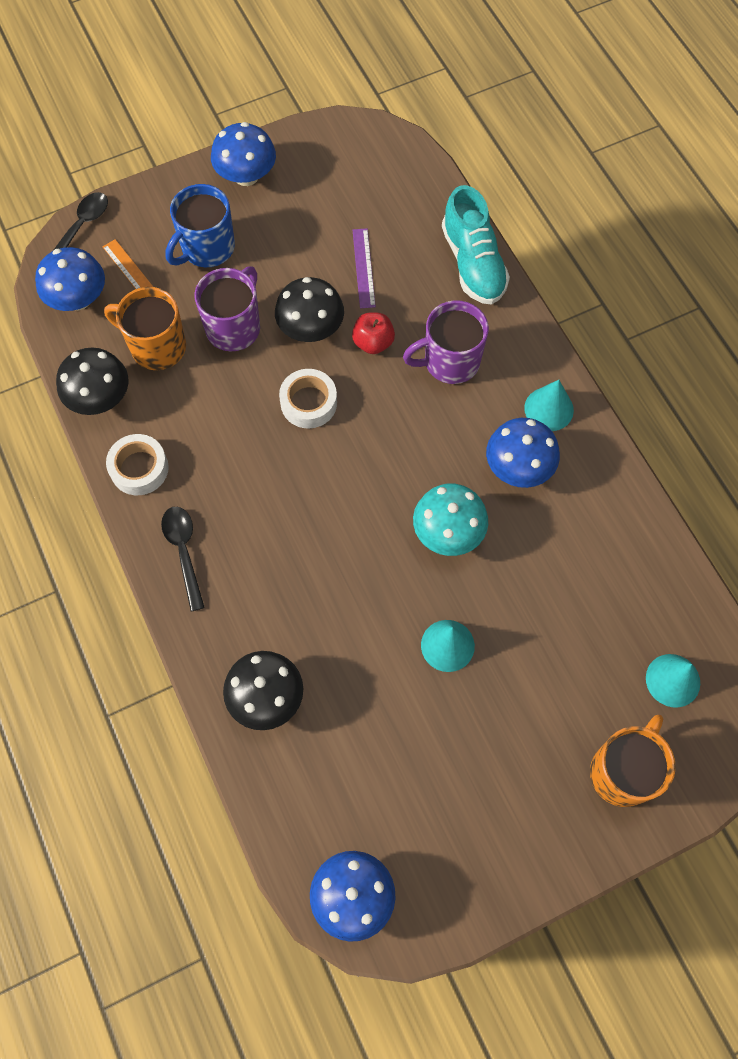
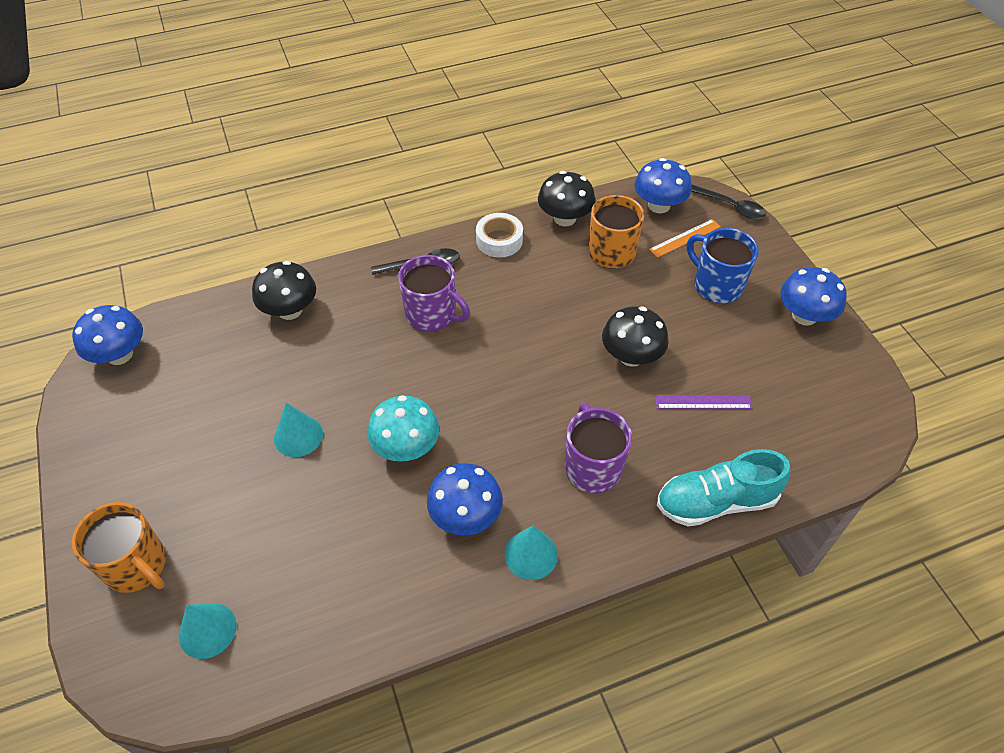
camera: 95 degrees right, 15 degrees down
purple mug [194,266,260,351] -> purple mug moved to [398,255,470,332]
white tape [279,369,337,428] -> none
red apple [352,312,395,354] -> none

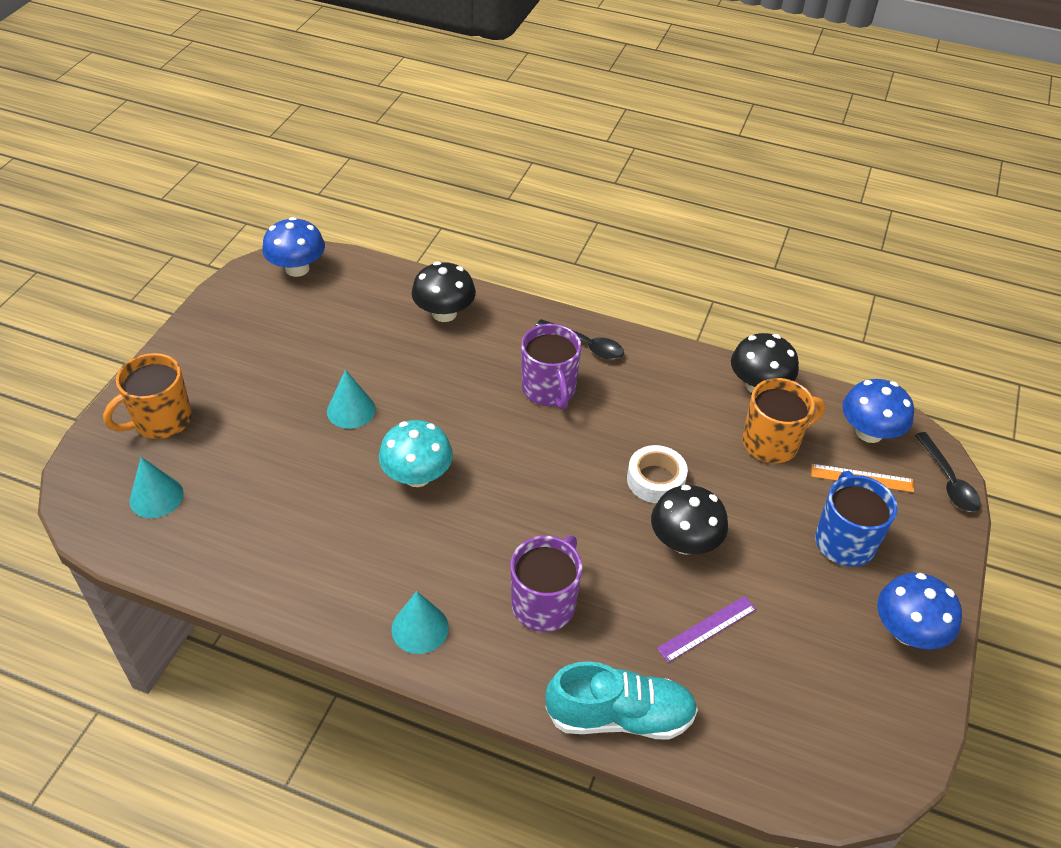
camera: 40 degrees right, 5 degrees down
orange mug [72,502,166,593] -> orange mug turned 60 degrees clockwise [103,353,192,439]
blue mushroom [427,463,503,536] -> none
white tape [476,213,523,258] -> white tape moved to [627,445,688,503]
purple ruler [655,395,752,409] -> purple ruler turned 75 degrees counterclockwise [657,596,756,663]
turquoise shoe [657,449,791,527] -> turquoise shoe turned 150 degrees clockwise [545,661,698,740]

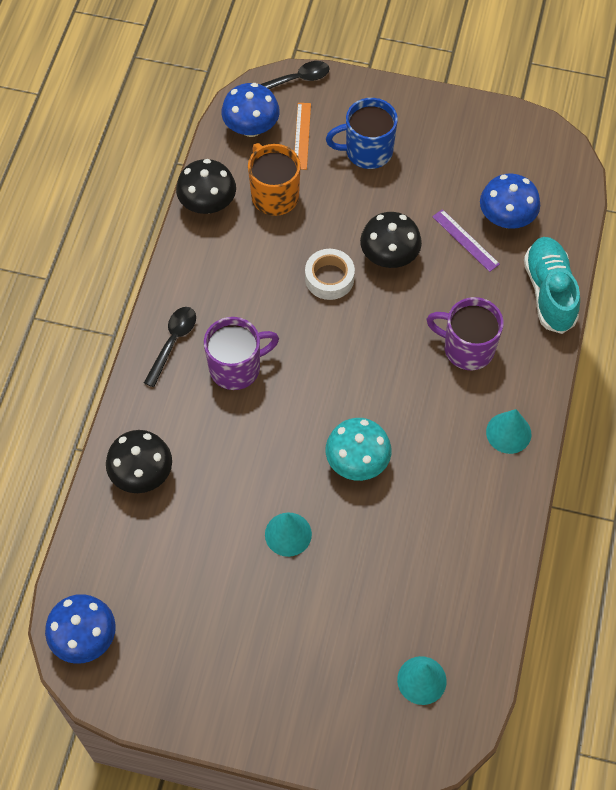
camera: 95 degrees left, 15 degrees up
orange mug [103,353,192,439] -> none
blue mushroom [877,573,962,650] -> blue mushroom moved to [480,174,540,229]

